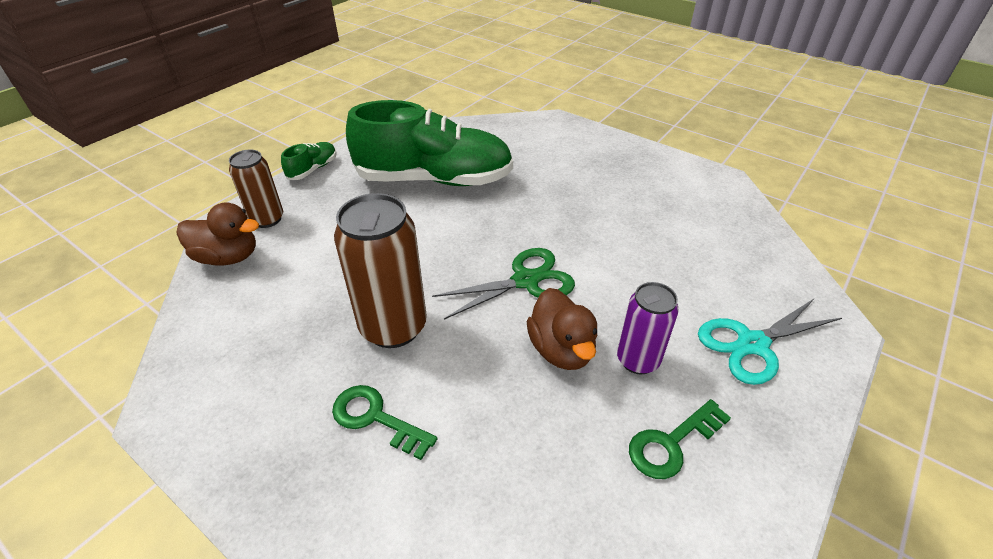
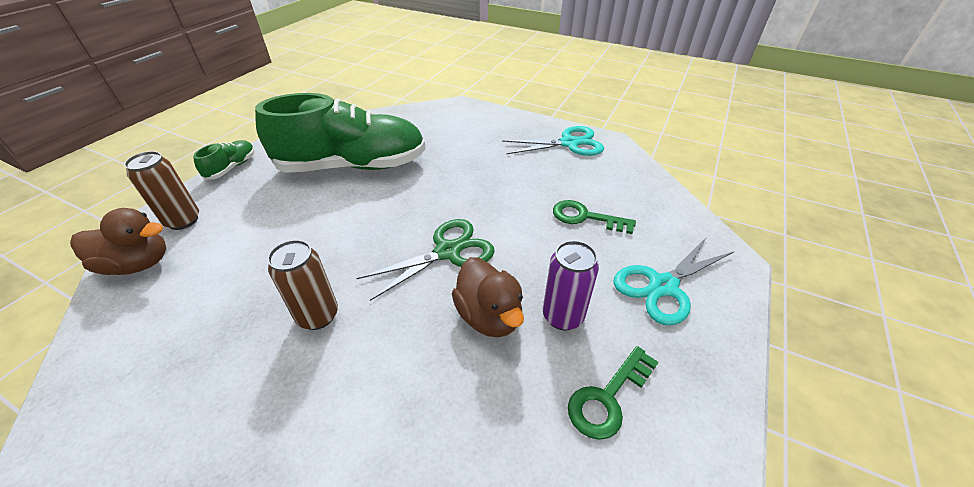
camera: 10 degrees left, 0 degrees up
green key [332,385,437,460] -> green key moved to [553,200,636,234]
brown can [334,193,427,348] -> brown can [267,240,338,330], size x0.61
none -> turquoise scissors [502,126,604,156]

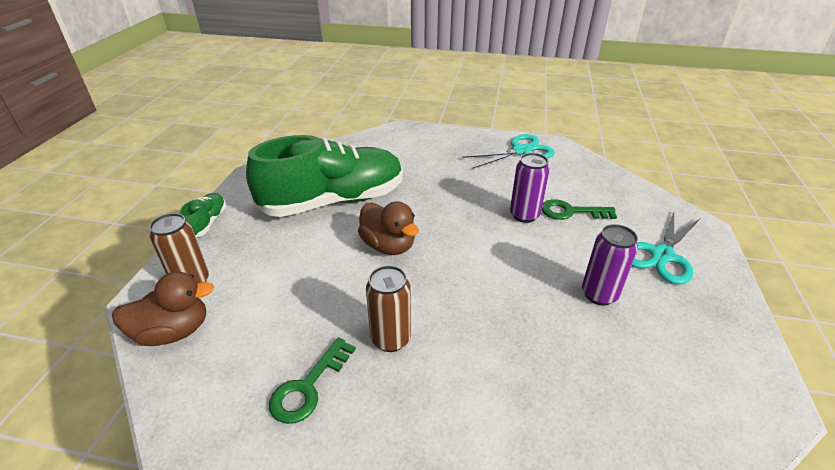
camera: 15 degrees left, 5 degrees down
green scissors [356,219,495,301] -> none
brown duck [452,257,524,337] -> brown duck moved to [358,201,419,255]
green key [568,346,659,440] -> green key moved to [269,337,356,424]
none -> purple can [510,153,550,223]

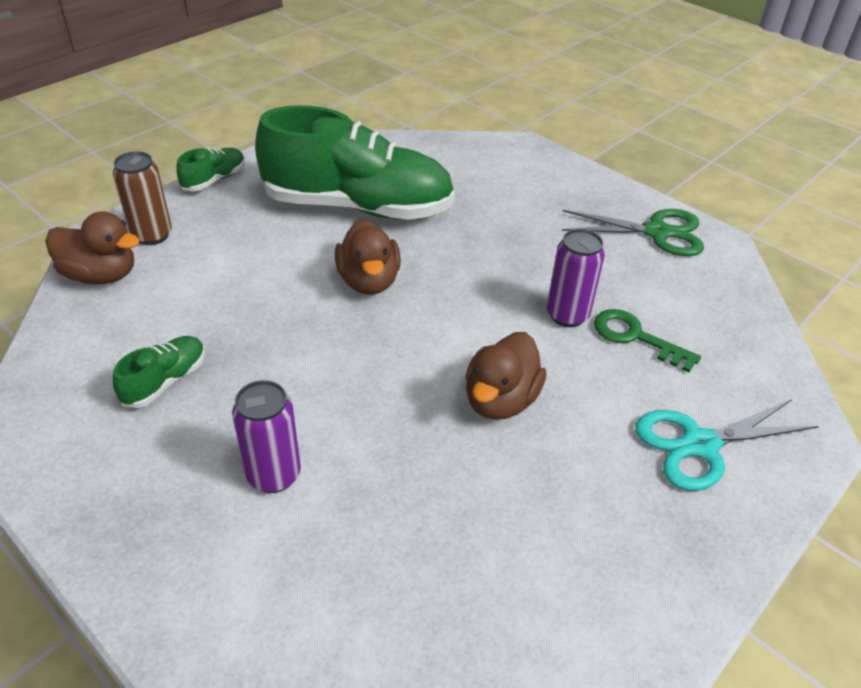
camera: 30 degrees right, 5 degrees up
green key [269,337,356,424] -> green shoe [113,336,205,408]
brown can [366,265,411,352] -> none
turquoise scissors [462,134,555,169] -> green scissors [562,209,704,256]
purple can [582,224,638,305] -> purple can moved to [232,380,301,493]
none -> brown duck [465,332,546,420]

